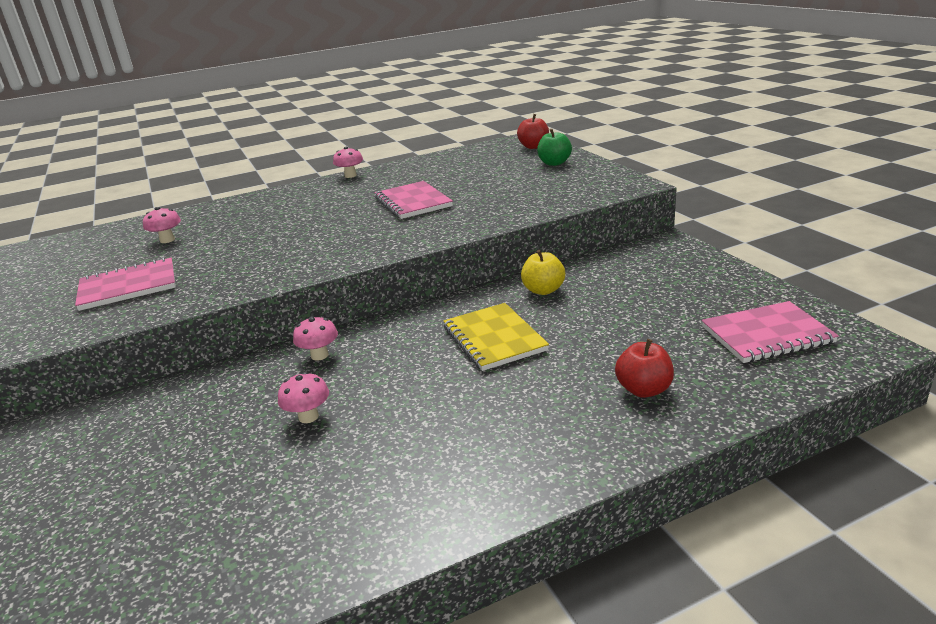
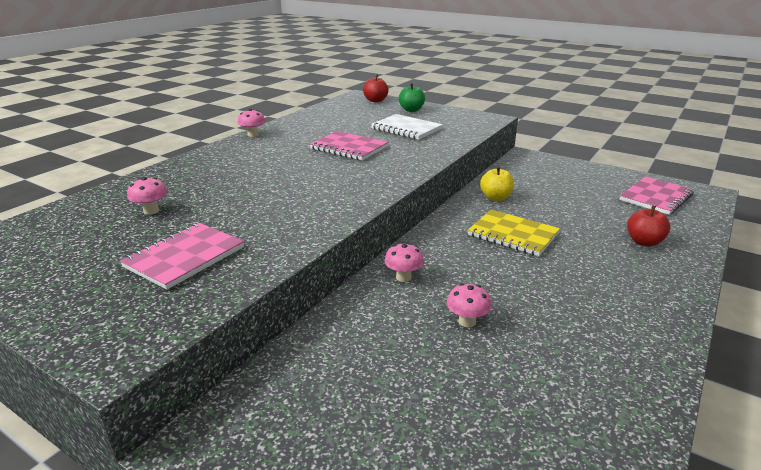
camera: 35 degrees left, 0 degrees up
none -> white notebook [371,114,443,140]

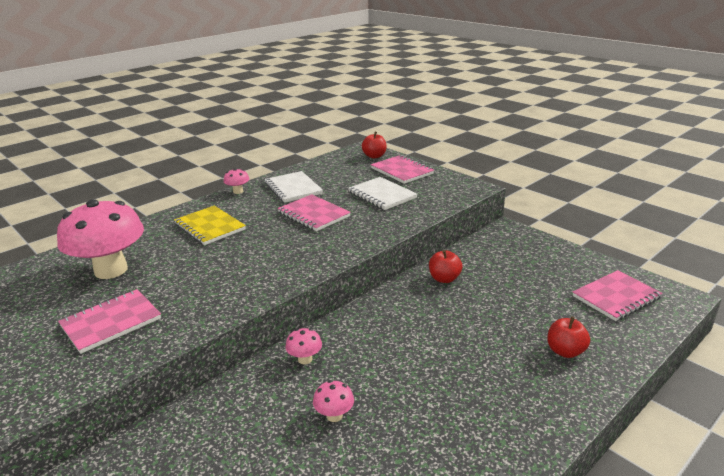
camera: 15 degrees right, 0 degrees up
pink mushroom [127,177,168,215] -> pink mushroom [57,199,144,279], size x2.44
green apple [399,83,425,112] -> pink notebook [371,155,434,184]
yellow notebook [468,209,560,256] -> yellow notebook moved to [174,206,246,245]
yellow apple [480,166,514,201] -> red apple [429,250,462,283]
none -> white notebook [265,171,323,203]

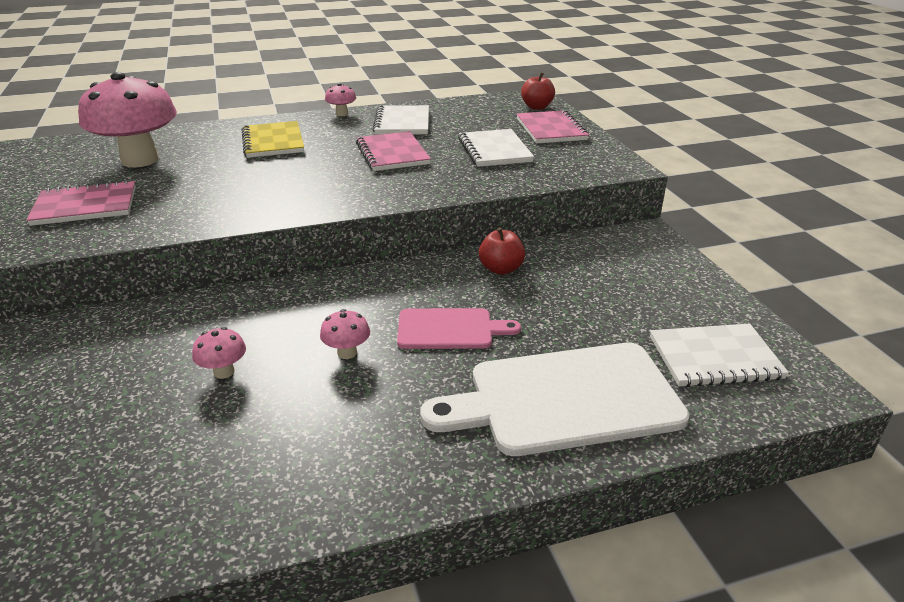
camera: 25 degrees right, 5 degrees up
pink mushroom [285,328,322,364] -> pink mushroom moved to [320,309,370,359]
red apple [547,316,590,358] -> white cutting board [420,343,690,456]
pink notebook [573,270,662,321] -> white notebook [650,324,789,387]
none -> pink cutting board [397,308,521,349]

